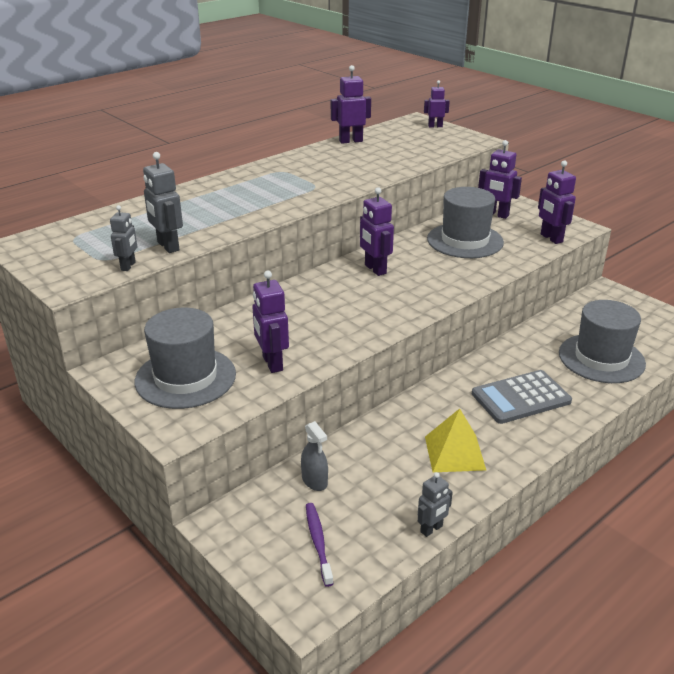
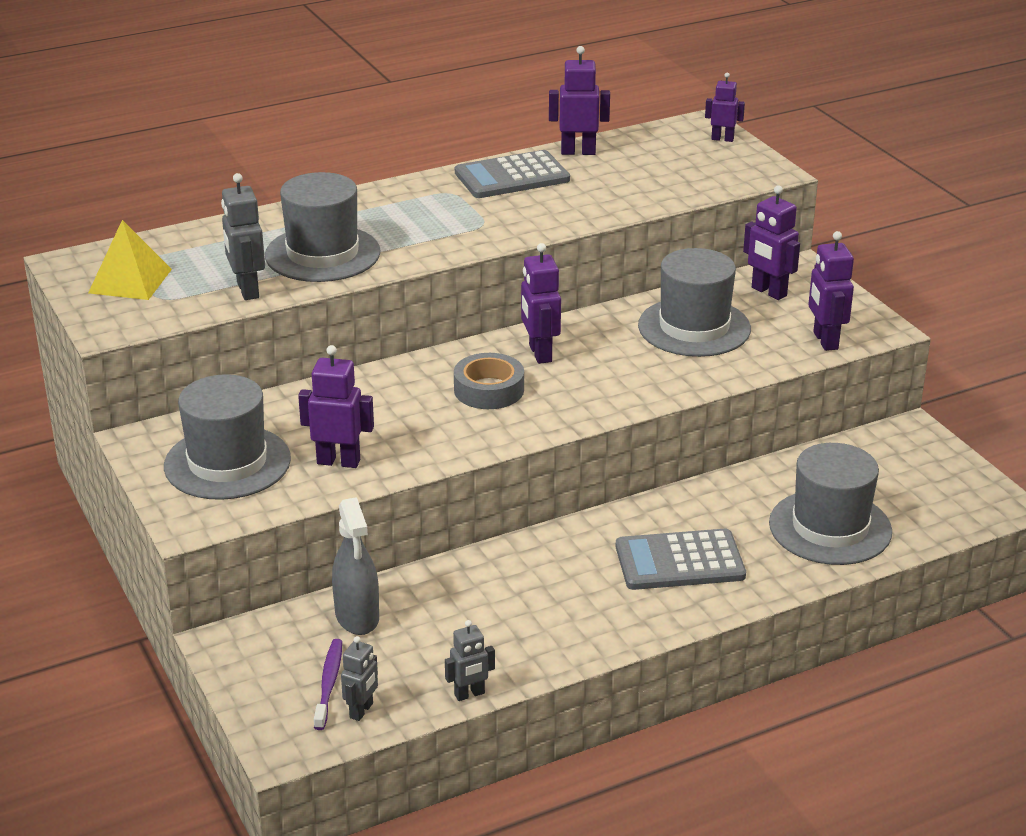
camera: 15 degrees right, 0 degrees up
grey robot [110,205,137,271] -> grey robot moved to [341,636,378,721]
purple robot [252,271,289,373] -> purple robot turned 105 degrees clockwise [298,345,374,468]
grey spray bottle [301,421,328,491] -> grey spray bottle [332,497,379,635], size x1.52
yellow pyramid [425,409,487,472] -> yellow pyramid moved to [88,220,172,300]
none -> grey hat [265,172,381,282]
none -> grey tape [454,353,524,409]
none -> grey calculator [455,150,570,198]

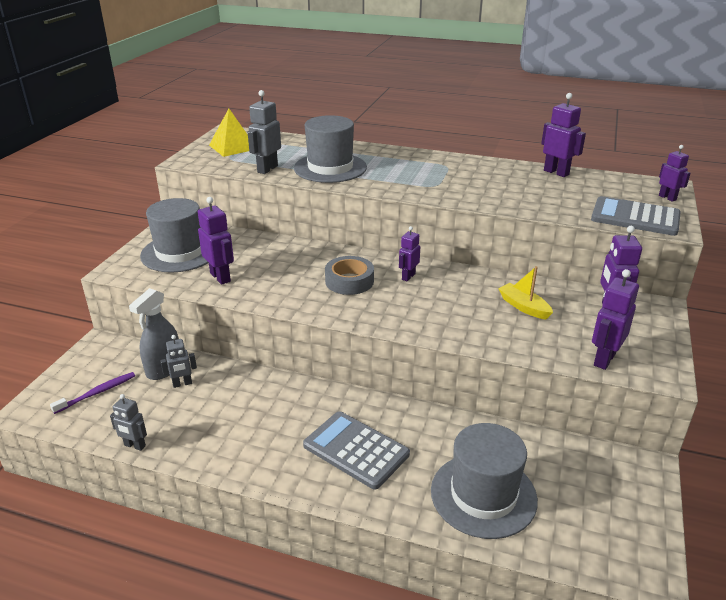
camera: 45 degrees right, 0 degrees up
grey robot [341,636,378,721] -> grey robot moved to [160,335,197,388]
grey calculator [455,150,570,198] -> grey calculator moved to [591,196,681,236]
purple robot [521,243,561,364] -> purple robot [399,226,420,281], size x0.64
grey hat [638,248,751,357] -> yellow boat [498,266,553,320]

